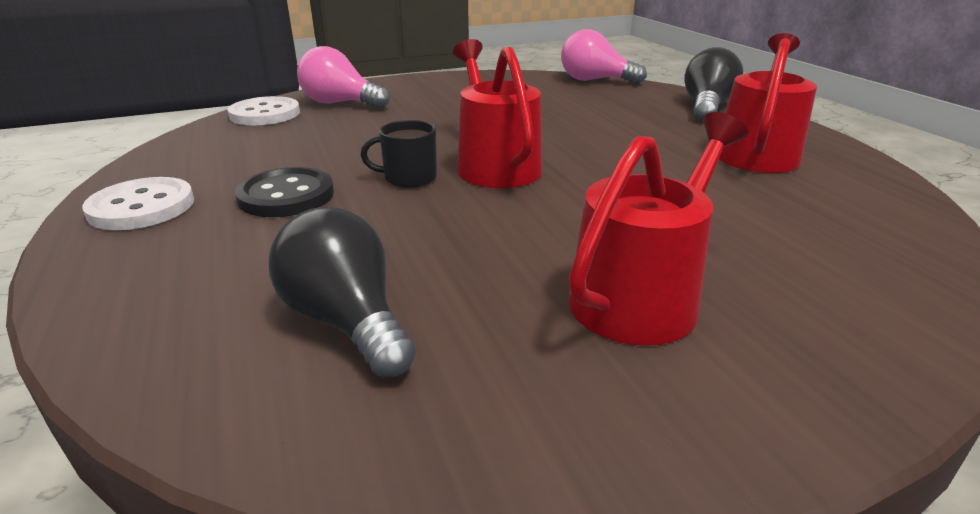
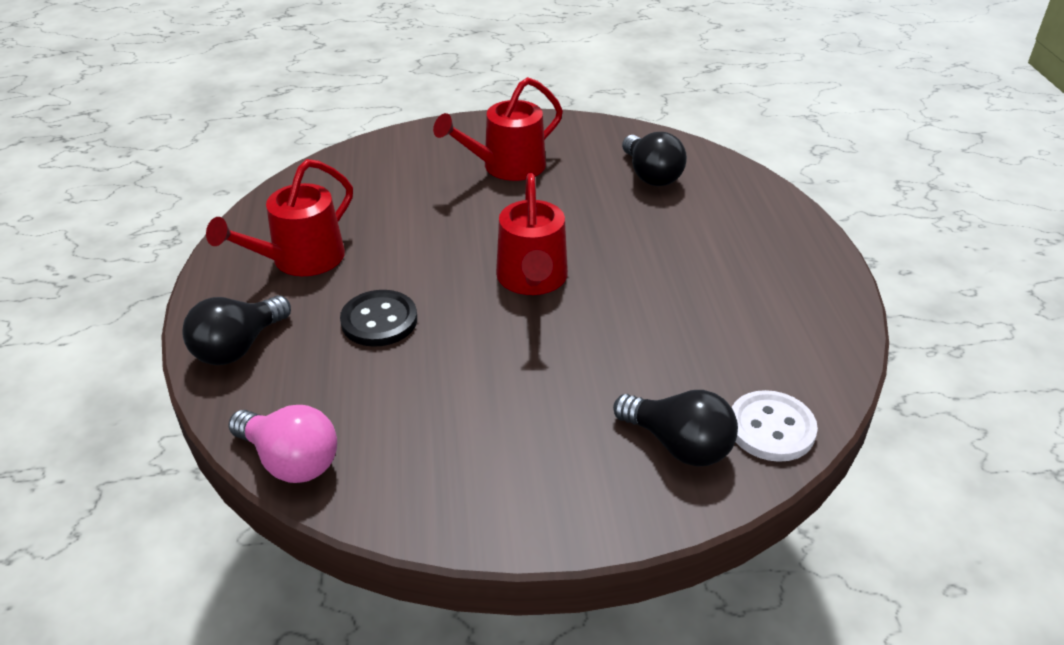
camera: 165 degrees left, 10 degrees up
white button [82,177,194,230] -> none
black button [235,167,334,217] -> black button moved to [340,290,417,347]
pink light bulb [297,46,390,108] -> black light bulb [613,390,738,467]
black mug [361,120,437,188] -> none

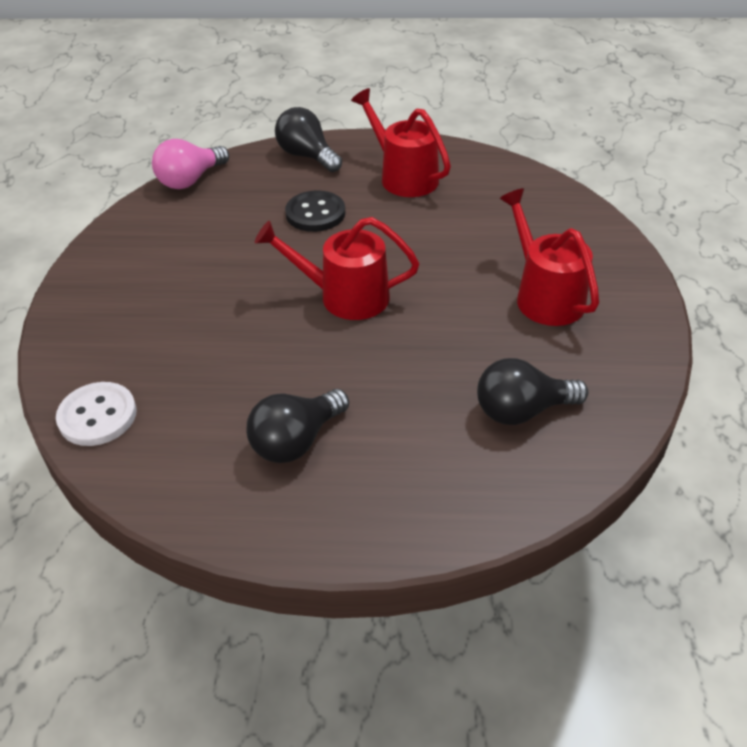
camera: 100 degrees right, 5 degrees up
black light bulb [613,390,738,467] -> black light bulb moved to [247,389,349,463]

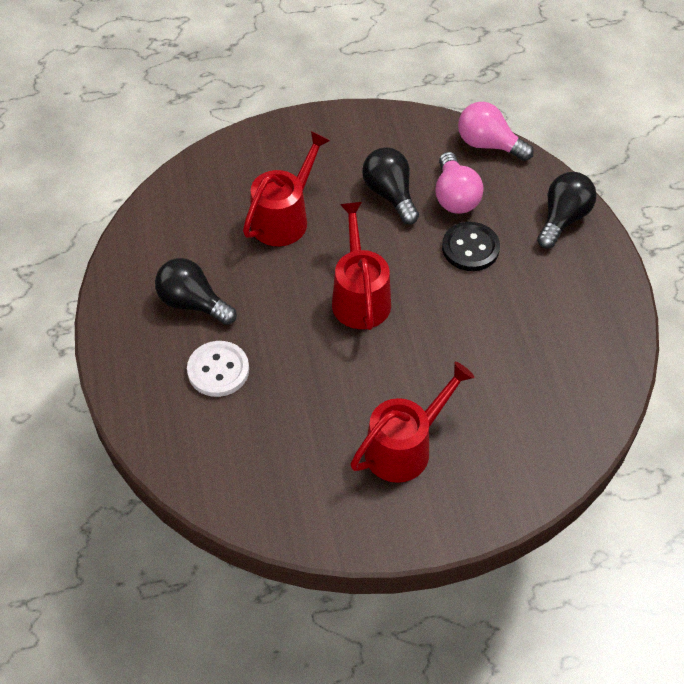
camera: 75 degrees right, 10 degrees up
white button [56,382,137,446] -> white button moved to [187,341,249,397]
red watering can [351,88,451,197] -> red watering can moved to [243,131,330,246]
black light bulb [477,358,588,425] -> black light bulb moved to [362,147,419,224]
none -> pink light bulb [435,152,484,214]

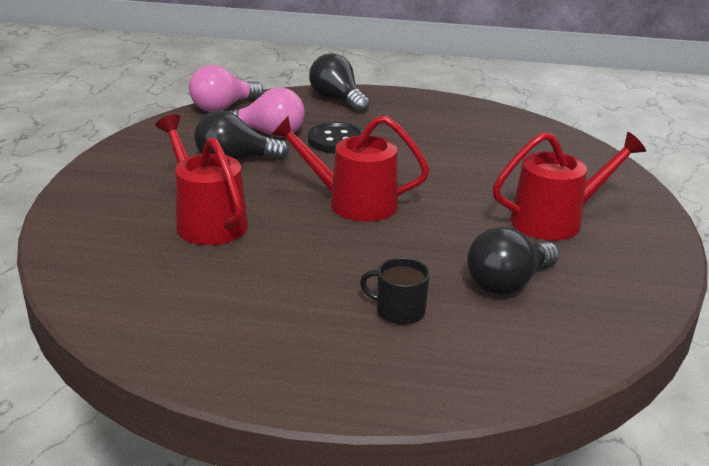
camera: 70 degrees left, 25 degrees down
black light bulb [155,258,237,325] -> black light bulb moved to [467,227,559,295]
white button [187,341,249,397] -> black mug [360,258,430,325]
red watering can [350,362,475,483] -> red watering can turned 90 degrees clockwise [493,132,646,240]

